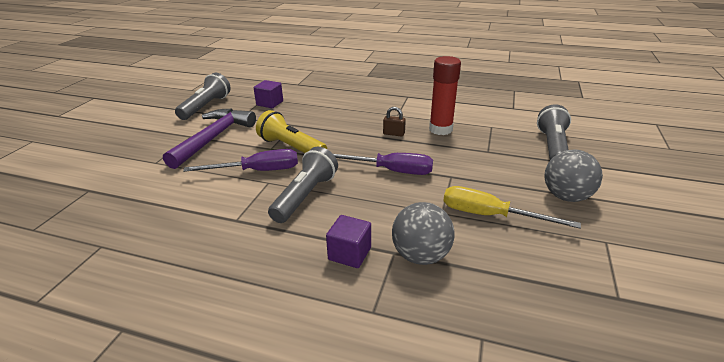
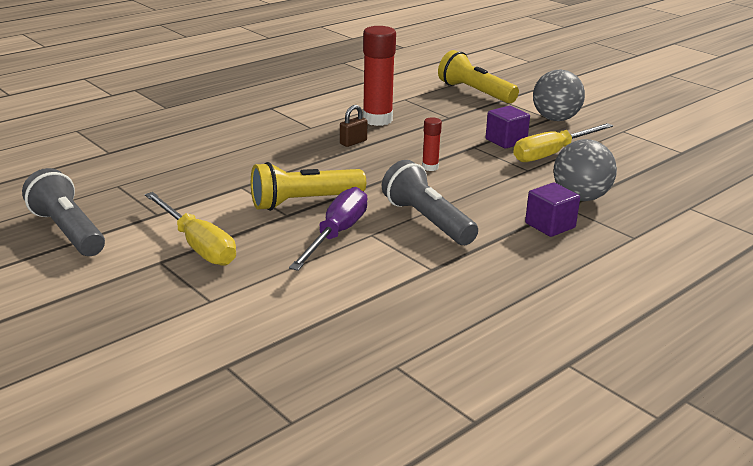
camera: 60 degrees left, 5 degrees down
purple hammer [163,109,256,169] -> yellow screwdriver [145,192,236,266]
purple cube [254,80,283,108] -> purple cube moved to [486,106,530,149]
purple screwdriver [333,153,433,175] -> red glue stick [422,117,442,171]
grey flashlight [537,105,571,160] -> yellow flashlight [438,50,519,104]

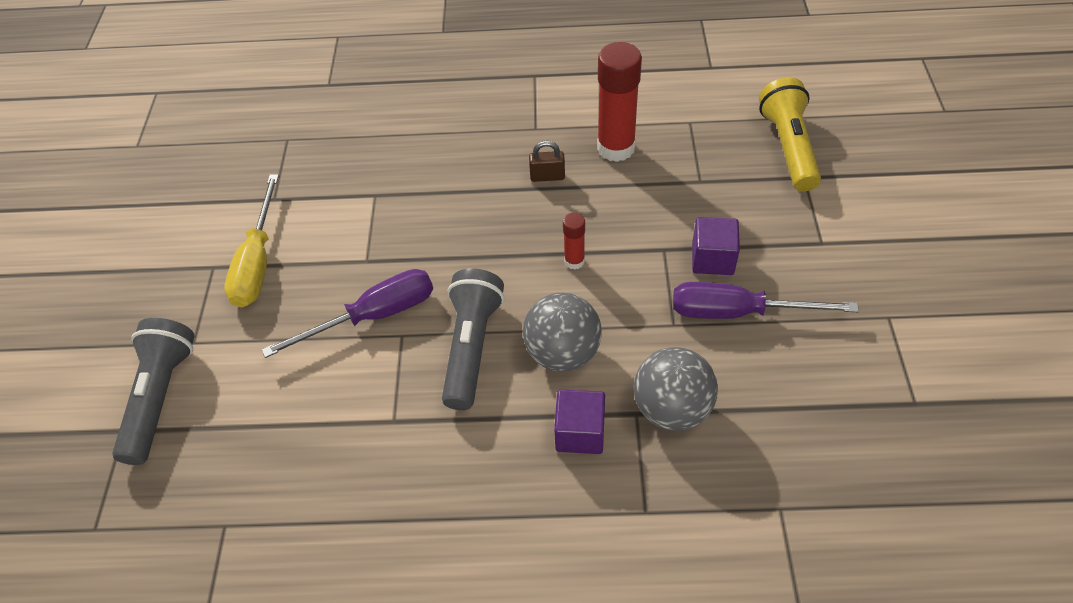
camera: 45 degrees right, 25 degrees up
grey flashlight [22,168,105,256] -> grey flashlight moved to [112,318,195,465]
yellow flashlight [251,162,366,211] -> none
yellow screwdriver [513,123,613,162] -> purple screwdriver [673,282,859,319]
grey ball [533,70,585,121] -> grey ball moved to [523,292,602,372]

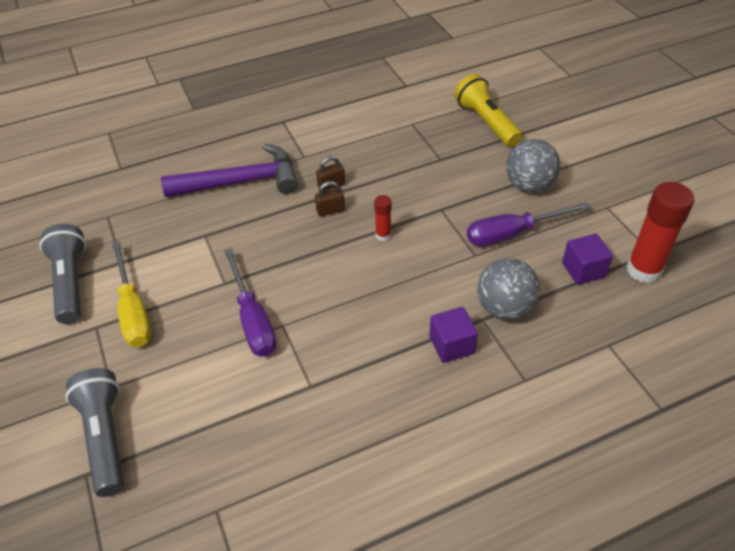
camera: 25 degrees left, 5 degrees down
purple screwdriver [262,269,433,358] -> purple screwdriver turned 120 degrees clockwise [224,248,276,357]
grey flashlight [442,268,504,410] -> grey flashlight moved to [40,224,86,324]
grey ball [523,292,602,372] -> grey ball moved to [506,139,560,193]
red glue stick [597,42,642,162] -> red glue stick moved to [627,182,694,283]
purple cube [692,217,740,275] -> purple cube moved to [562,234,613,285]
none -> purple hammer [161,144,298,197]
none -> brown padlock [315,181,345,217]

